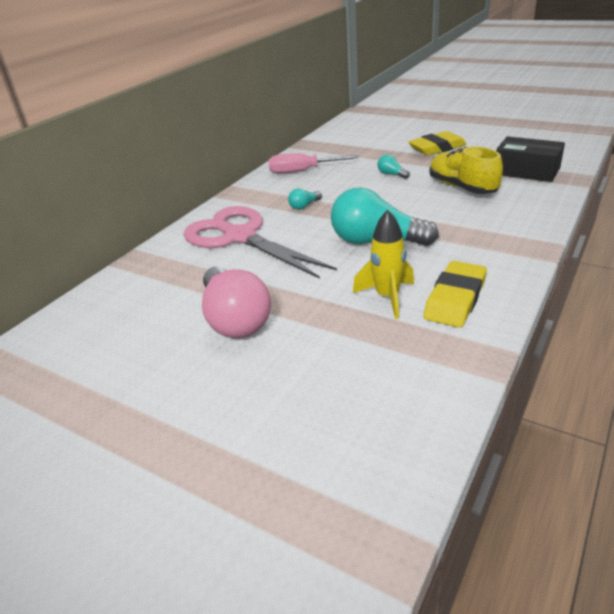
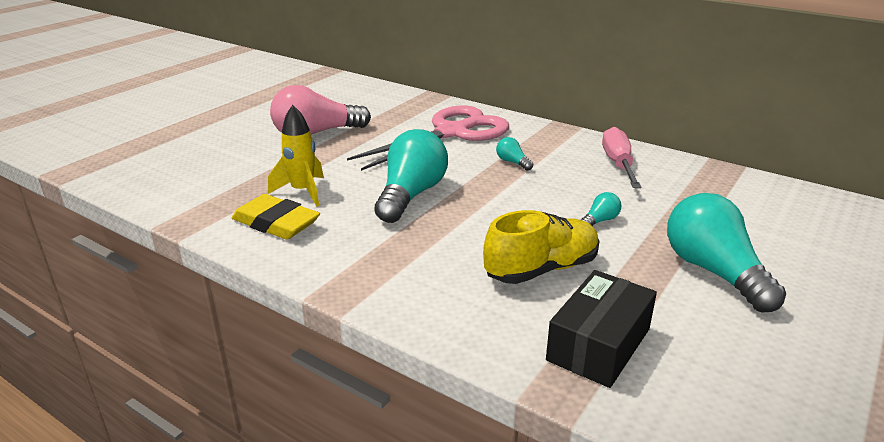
camera: 90 degrees right, 5 degrees down
yellow eraser [408,131,467,156] -> turquoise light bulb [667,193,786,313]

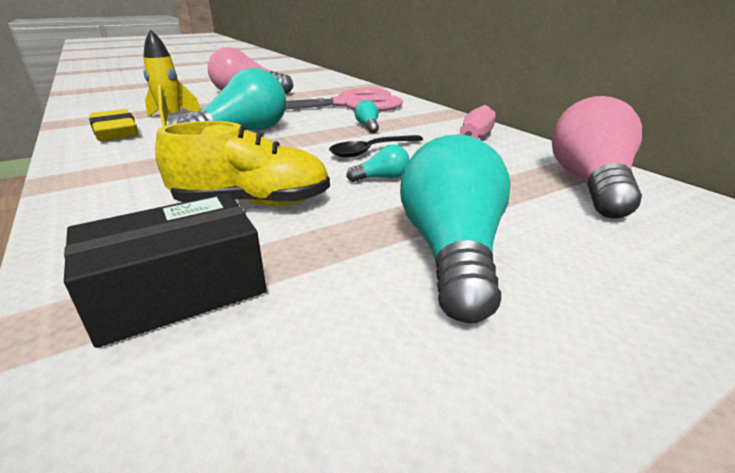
camera: 25 degrees right, 0 degrees up
none -> black spoon [329,135,423,158]
none -> pink light bulb [551,96,642,219]

